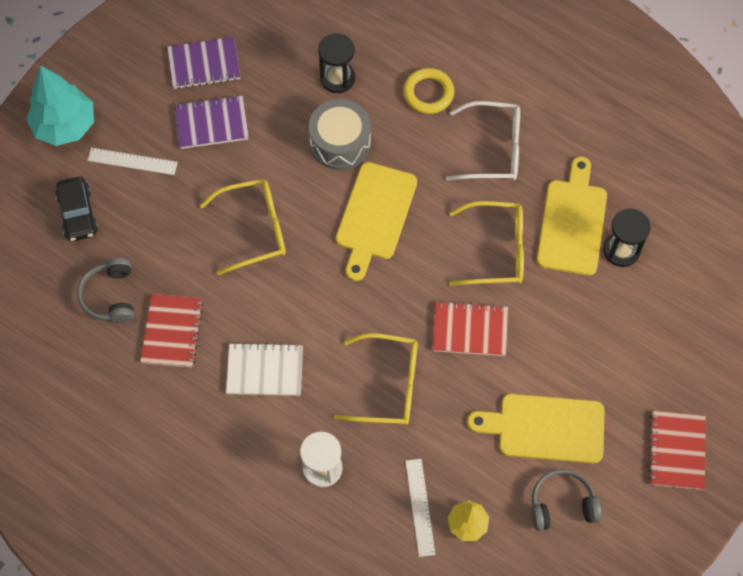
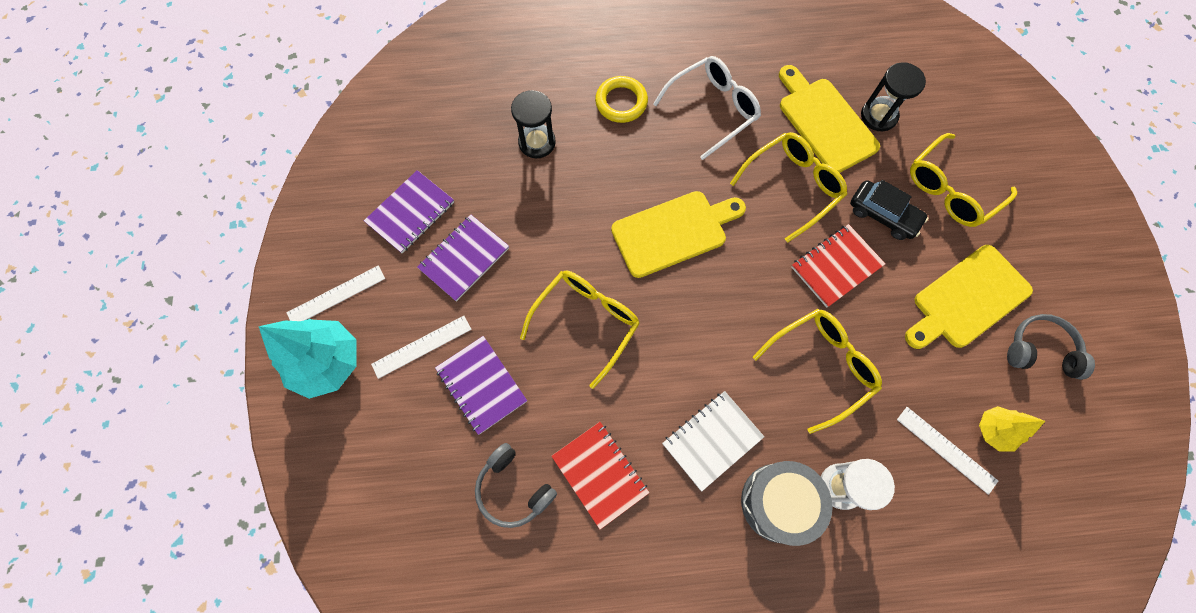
camera: 40 degrees left, 5 degrees up
black car [55,176,98,242] -> black car moved to [850,180,928,240]
grey drum [309,99,371,170] -> grey drum moved to [741,461,833,546]
yellow cutting board [336,162,417,281] -> yellow cutting board turned 90 degrees counterclockwise [611,191,746,278]
grey headphones [531,469,602,531] -> grey headphones turned 60 degrees clockwise [1007,314,1095,380]
red notebook [648,411,706,490] -> none
none -> white ruler [286,265,385,321]
none -> purple notebook [435,336,527,435]
none -> yellow glasses [910,133,1017,227]

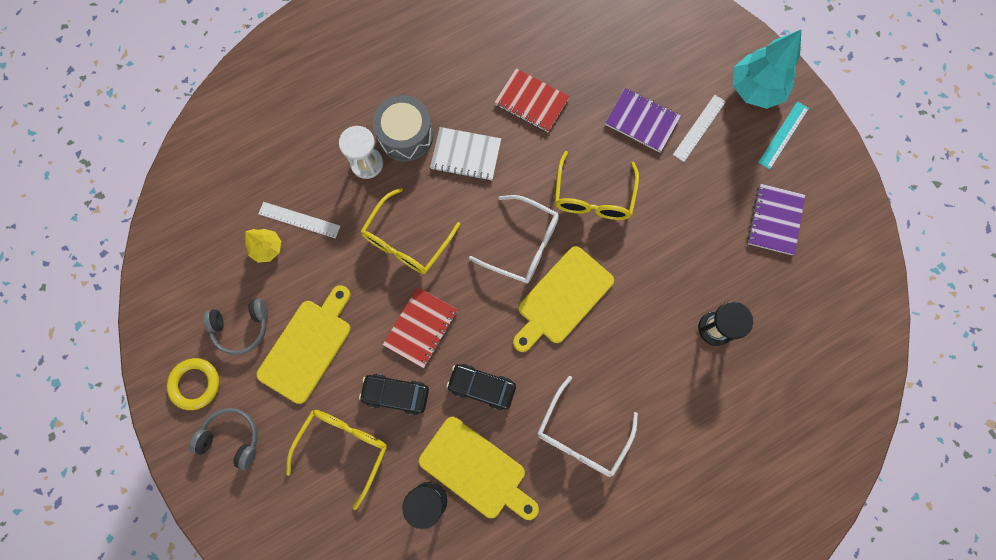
camera: 155 degrees right, 5 degrees up
white ruler [286,265,385,321] -> turquoise ruler [758,101,809,170]
purple notebook [417,215,509,302] -> none
grey headphones [475,443,557,528] -> grey headphones moved to [189,408,258,470]
yellow ring [595,76,648,123] -> yellow ring moved to [166,358,219,410]
white notebook [662,391,764,492] -> white notebook turned 75 degrees clockwise [430,127,501,181]
yellow glasses [730,132,847,243] -> black car [446,364,516,410]
none -> white glasses [469,195,559,283]

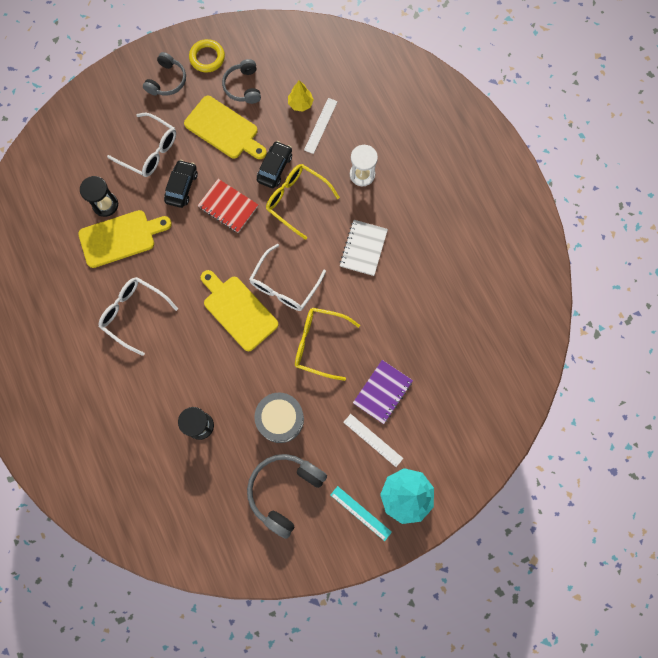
camera: 95 degrees right, 0 degrees up
yellow glasses [286,410,387,510] -> white glasses [107,113,176,177]
grey drum [373,95,433,161] -> grey drum moved to [254,393,304,443]
yellow cutting board [419,417,539,520] -> yellow cutting board turned 150 degrees counterclockwise [78,210,172,268]
black car [446,364,516,410] -> black car moved to [257,141,292,188]
red notebook [494,68,570,132] -> none
purple notebook [748,184,805,255] -> grey headphones [247,454,327,539]

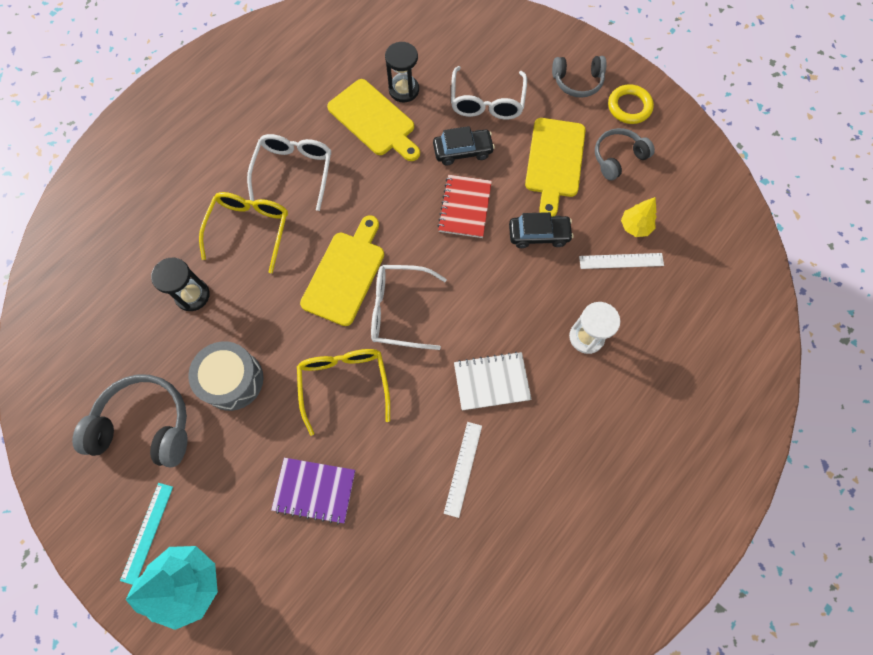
camera: 65 degrees right, 5 degrees down
yellow glasses [266,164,340,240] -> yellow glasses moved to [199,192,288,273]
white ruler [343,414,403,467] -> white ruler moved to [444,422,482,518]

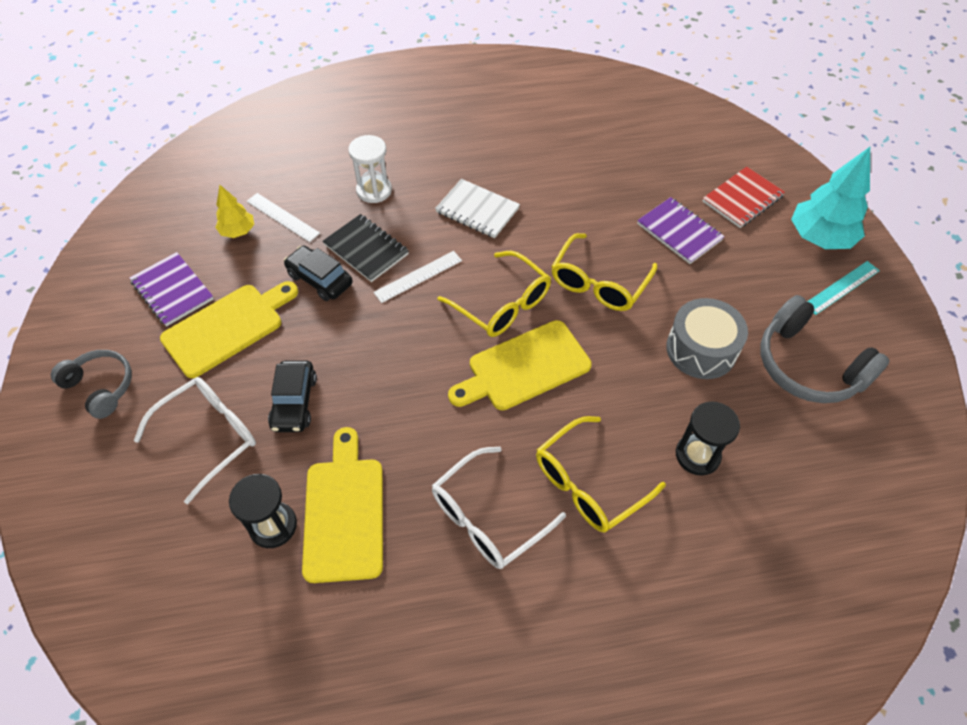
camera: 140 degrees left, 15 degrees down
white glasses [371,265,447,350] -> yellow glasses [437,251,551,337]
black car [433,126,495,166] -> black car turned 120 degrees counterclockwise [268,361,317,432]
red notebook [437,175,492,238] -> red notebook moved to [702,167,785,228]
white ruler [444,422,482,518] -> white ruler moved to [373,251,462,303]
grey headphones [595,128,655,181] -> purple notebook [130,252,214,326]
yellow ring [608,84,654,124] -> none
none -> black notebook [323,214,409,282]

